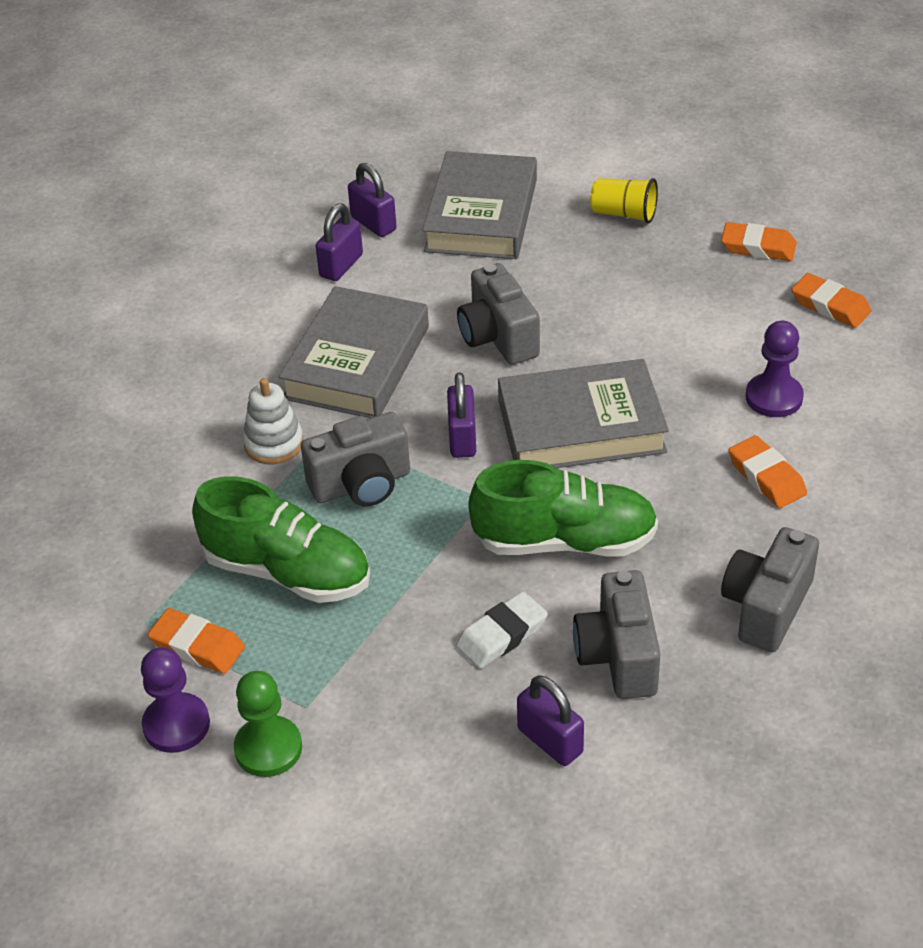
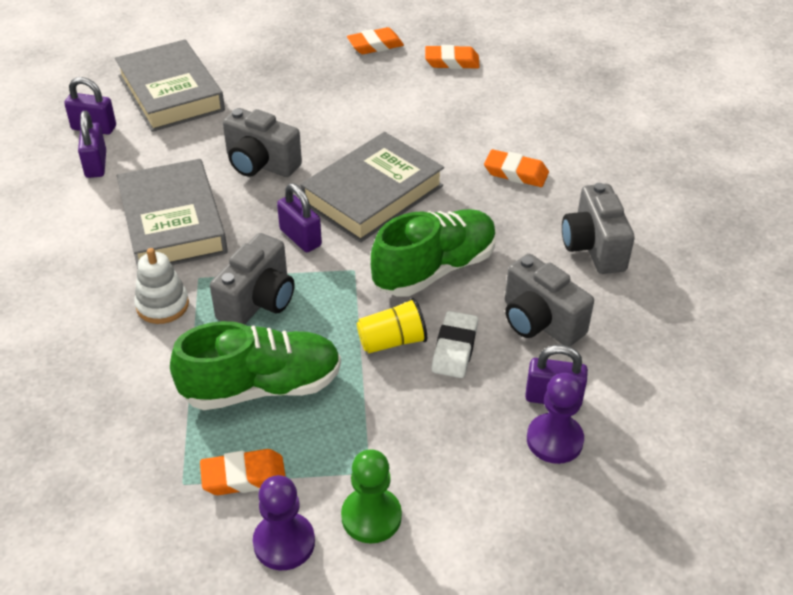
camera: 40 degrees left, 0 degrees up
yellow cup [590,178,658,224] -> yellow cup moved to [357,298,427,353]
purple pawn [746,321,804,417] -> purple pawn moved to [527,373,584,464]

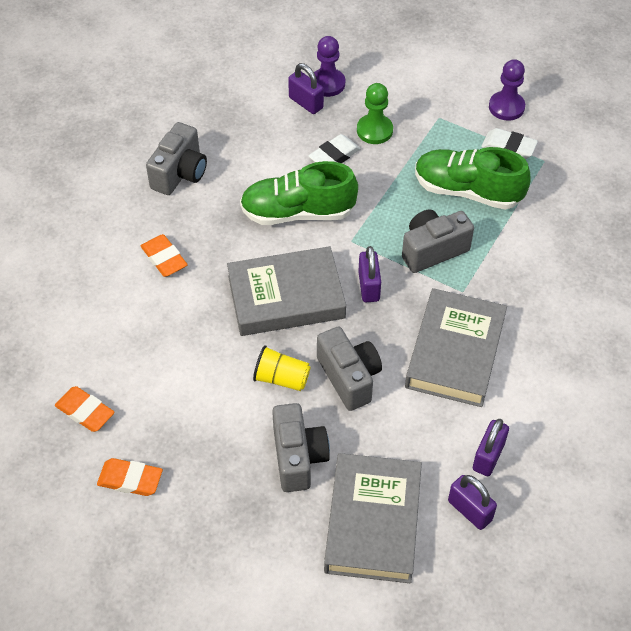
camera: 145 degrees left, 10 degrees up
white stacking toy [134,248,189,324] -> none
orange eraser [200,449,286,495] -> white eraser [481,128,538,159]
green pawn [341,449,402,543] -> green pawn moved to [357,83,393,144]
yellow cup [357,298,427,353] -> yellow cup moved to [253,345,311,391]
grey camera [505,254,594,346] -> grey camera moved to [272,403,330,492]

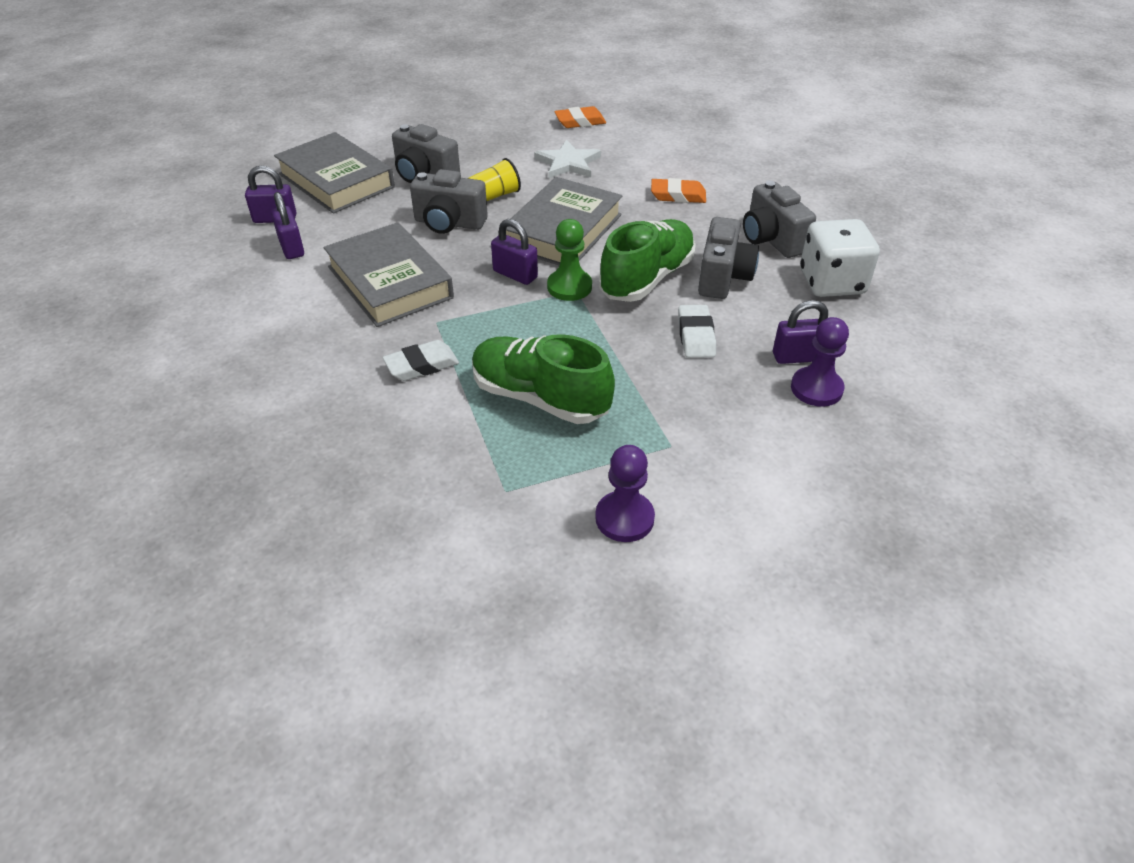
camera: 130 degrees right, 10 degrees down
orange eraser [97,458,163,496] -> none
green pawn [357,83,393,144] -> green pawn moved to [547,219,592,301]
grey camera [402,209,474,273] -> grey camera moved to [698,217,759,299]
green shoe [415,147,530,210] -> green shoe turned 120 degrees counterclockwise [472,334,615,424]
white eraser [481,128,538,159] -> white eraser moved to [383,340,459,381]
none -> white star [534,139,601,178]
none -> white dice [800,219,880,297]

